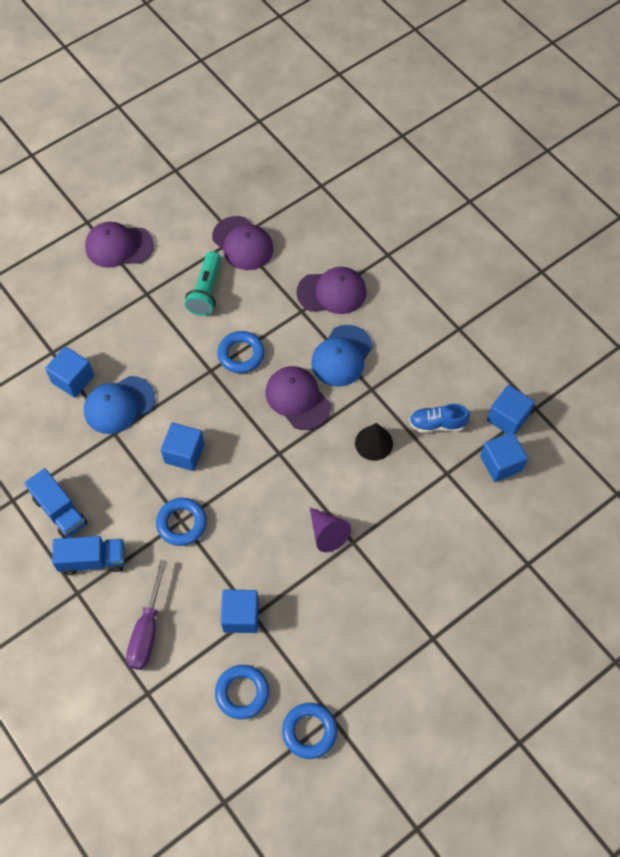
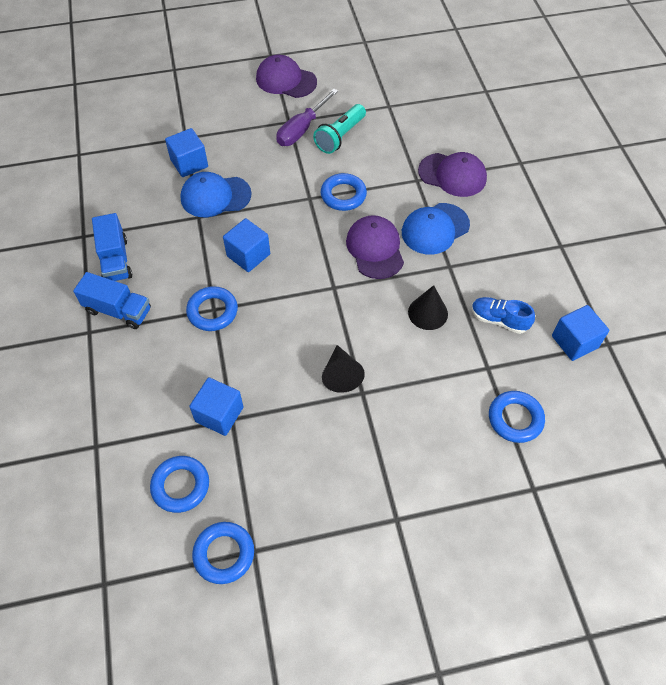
camera: 25 degrees right, 5 degrees down
purple screwdriver [126,560,167,670] -> purple screwdriver moved to [276,89,338,146]
purple cap [212,216,273,270] -> none
purple cone [310,508,351,552] -> black cone [322,345,365,393]
blue cube [480,432,528,482] -> none
none -> blue ring [489,391,545,443]

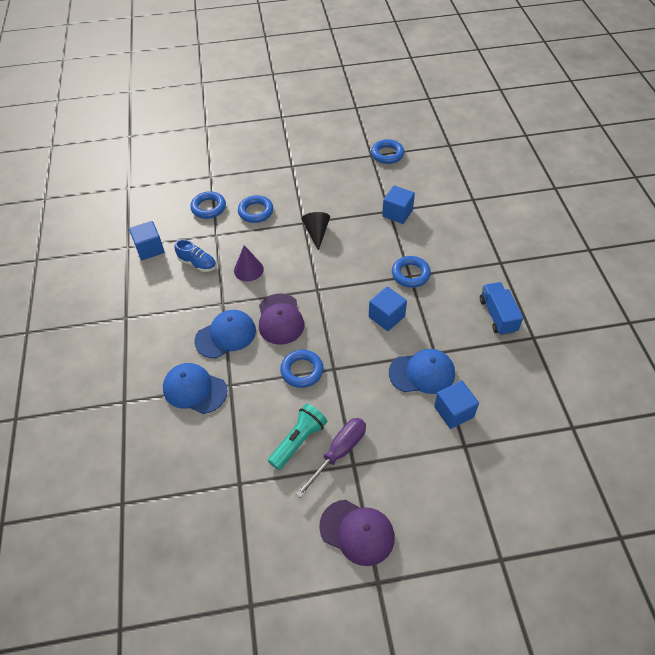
camera: 175 degrees left, 5 degrees down
blue truck [73,272,151,329] -> none
blue ring [150,456,209,513] -> blue ring moved to [238,195,273,223]
black cone [408,285,448,330] -> purple cone [234,245,264,281]
purple cap [418,152,487,197] -> blue cap [163,363,227,414]

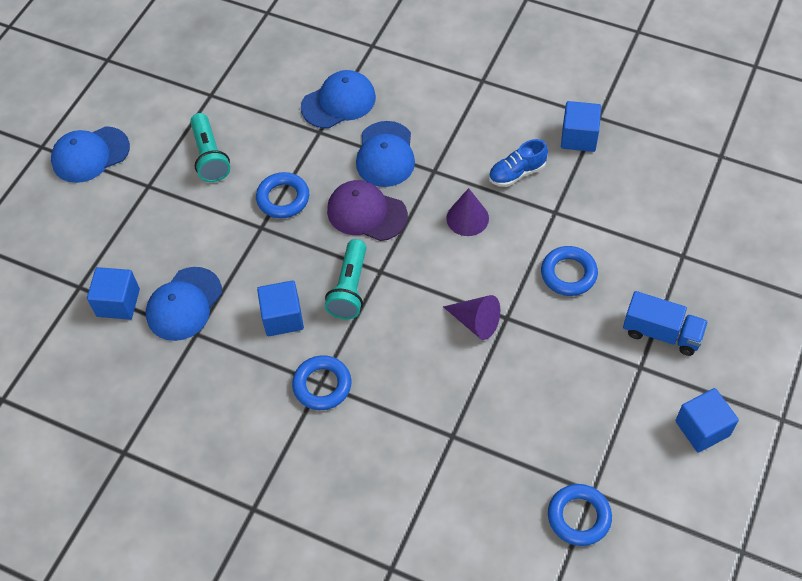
camera: 125 degrees right, 5 degrees up
blue ring [190,191,226,219] -> none
purple screwdriver [296,418,366,498] -> none
black cone [301,212,330,251] -> purple cone [443,295,500,340]
purple cap [319,500,395,566] -> blue cap [51,126,130,183]
blue cube [382,186,415,224] -> blue cube moved to [675,388,739,453]
blue truck [480,282,523,335] -> blue truck moved to [623,291,708,356]
none -> turquoise flashlight [325,239,366,320]

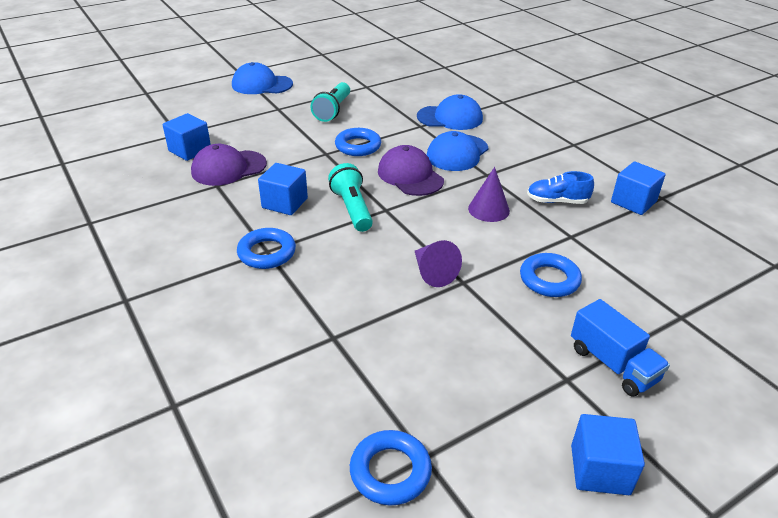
camera: 30 degrees right, 20 degrees down
blue cap [146,267,222,341] -> purple cap [191,144,267,186]
turquoise flashlight [325,239,366,320] -> turquoise flashlight turned 120 degrees clockwise [328,163,373,232]

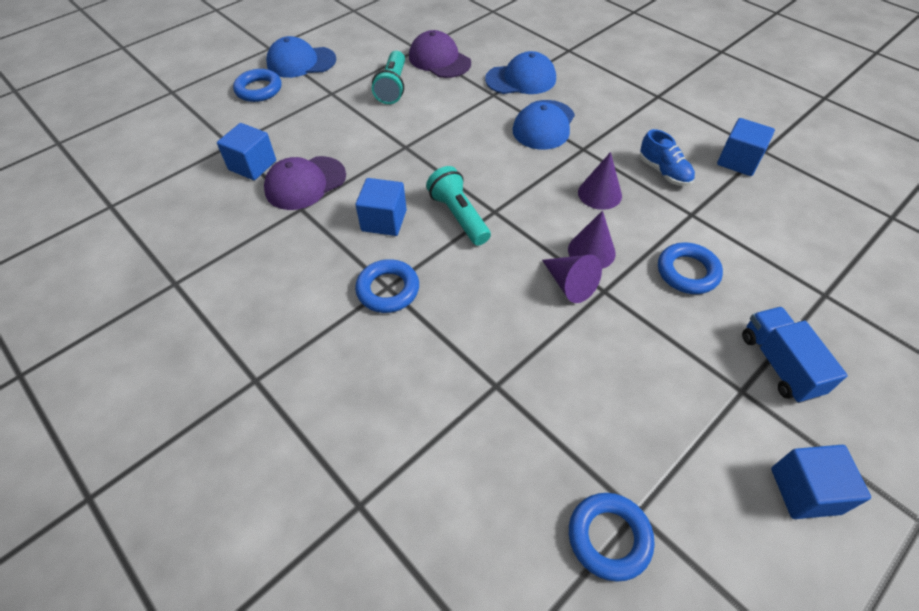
camera: 10 degrees left, 15 degrees up
blue ring [335,128,381,156] -> blue ring moved to [233,69,282,102]
purple cap [378,145,444,196] -> purple cap moved to [409,30,471,78]
blue shoe [527,171,594,204] -> blue shoe turned 120 degrees counterclockwise [639,129,695,186]
blue truck [571,299,670,397] -> blue truck turned 150 degrees counterclockwise [742,307,848,403]
none -> purple cone [568,210,616,269]

